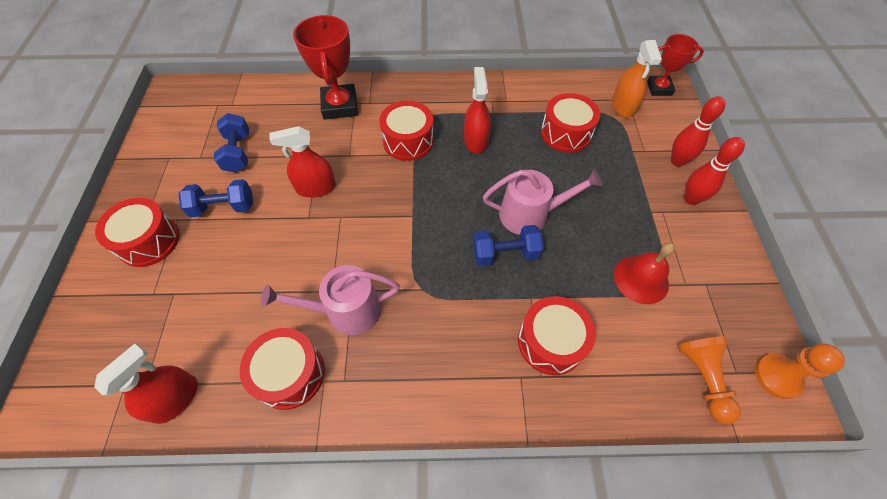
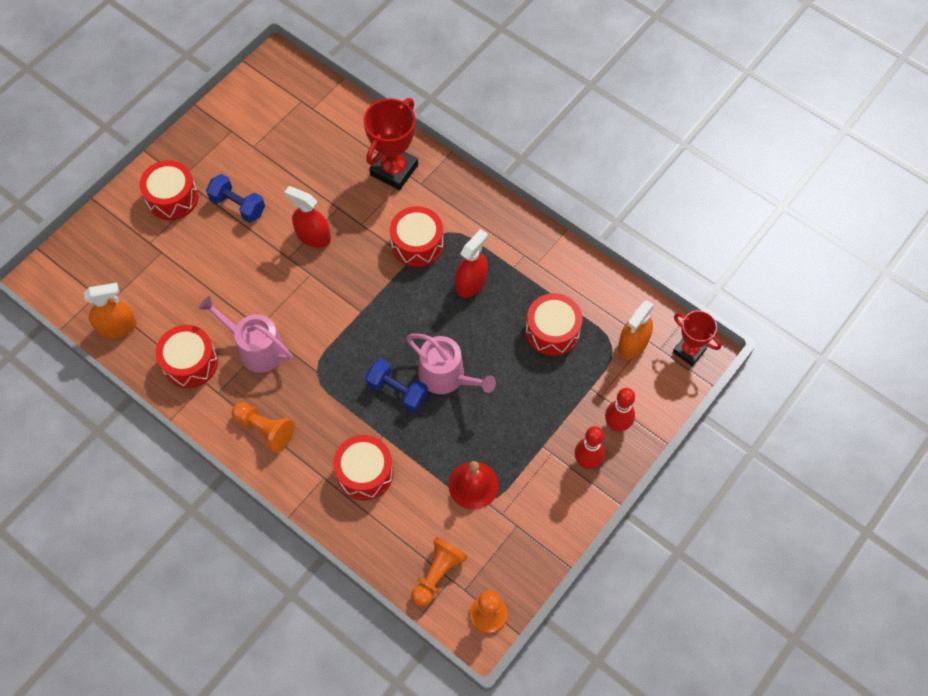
camera: 40 degrees right, 5 degrees up
red spray bottle [94,344,198,424] -> orange spray bottle [84,283,137,338]
blue dumbbell [214,113,249,173] -> none
none -> orange pawn [232,402,295,452]

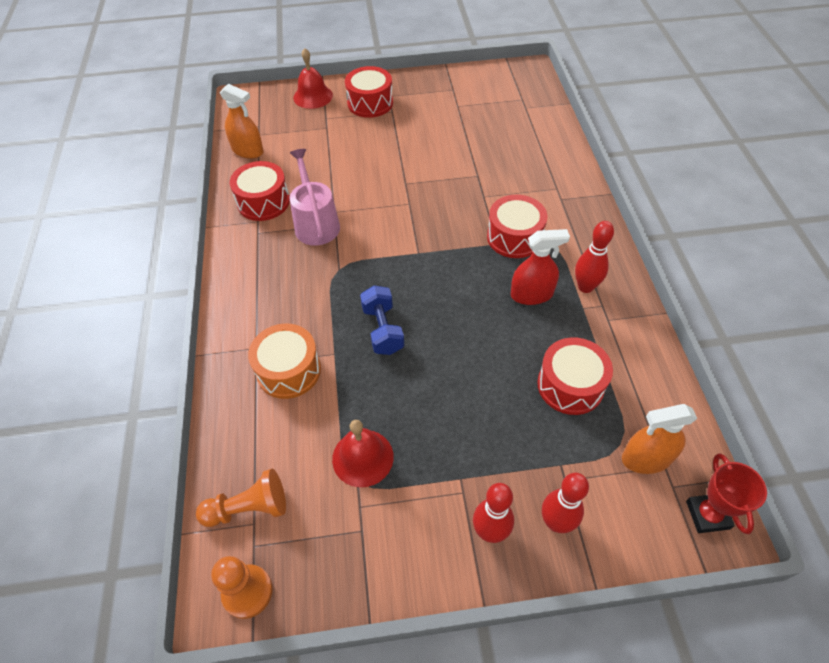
camera: 45 degrees right, 10 degrees down
blue dumbbell [206,174,265,223] -> none
orange pawn [232,402,295,452] -> none
red spray bottle [284,186,331,248] -> none
red drum [333,435,394,501] -> orange drum [248,323,321,399]
red trophy [364,98,418,190] -> none
pink watering can [406,334,496,394] -> none
none -> red bell [293,48,333,109]
none -> red bowling pin [575,221,614,293]

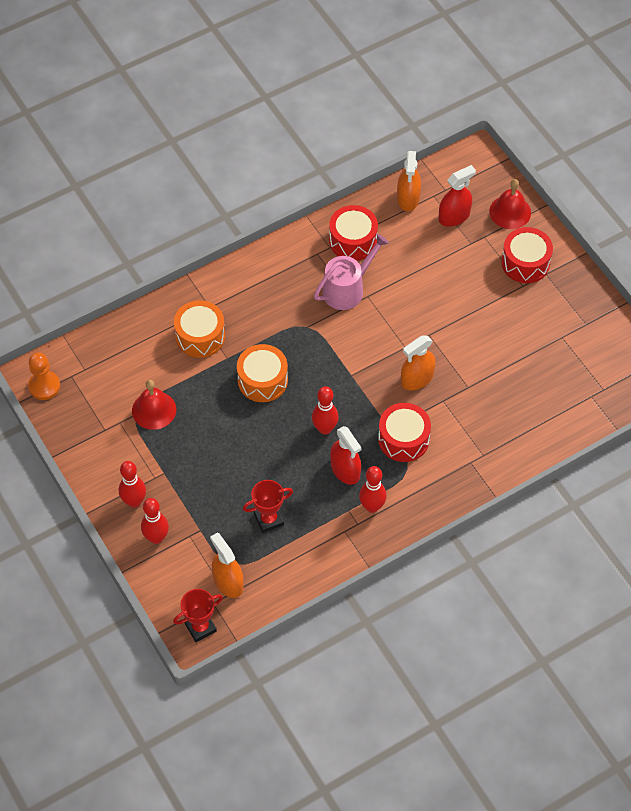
camera: 65 degrees right, 5 degrees up
orange pawn [196,469,286,527] -> none
blue dumbbell [360,286,404,355] -> orange drum [237,344,288,402]
red drum [537,337,613,415] -> red trophy [243,480,293,533]
none -> red bowling pin [312,386,339,435]
none -> orange spray bottle [401,335,436,390]
none -> red spray bottle [439,165,476,227]

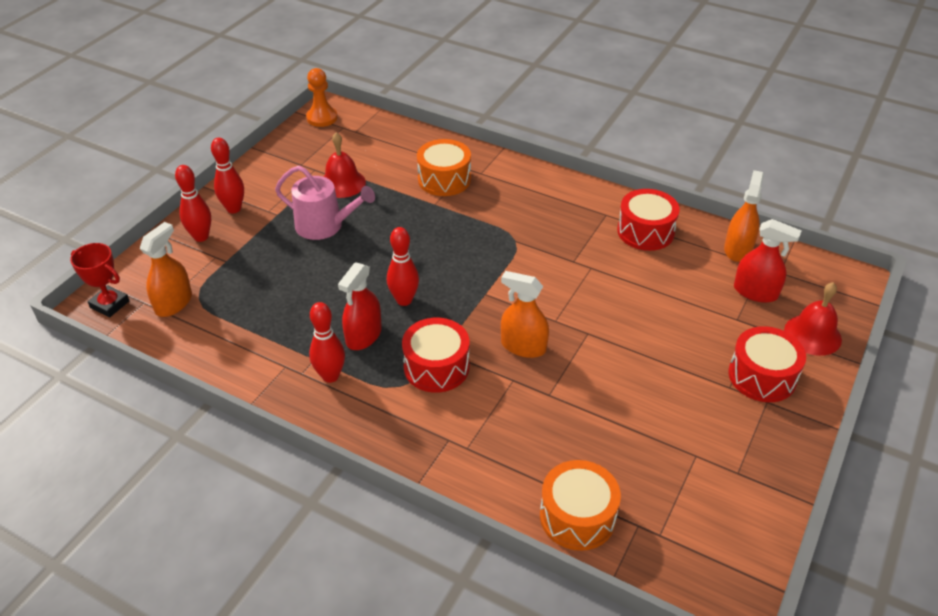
camera: 60 degrees right, 15 degrees down
orange drum [237,344,288,402] -> orange drum moved to [540,460,621,551]
red trophy [243,480,293,533] -> none
pink watering can [314,234,389,310] -> pink watering can moved to [275,166,375,240]
orange spray bottle [397,151,421,211] -> orange spray bottle turned 135 degrees clockwise [724,170,764,262]

